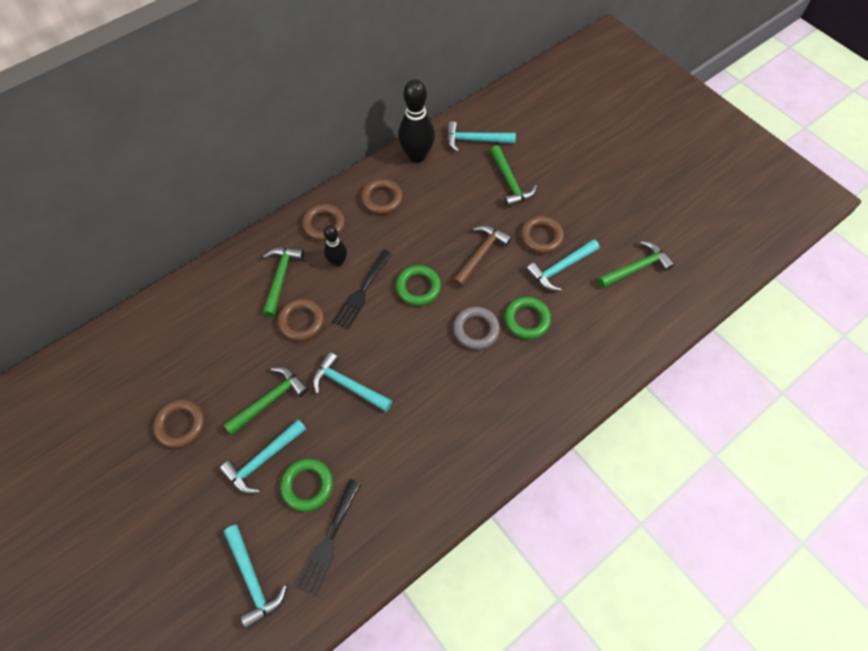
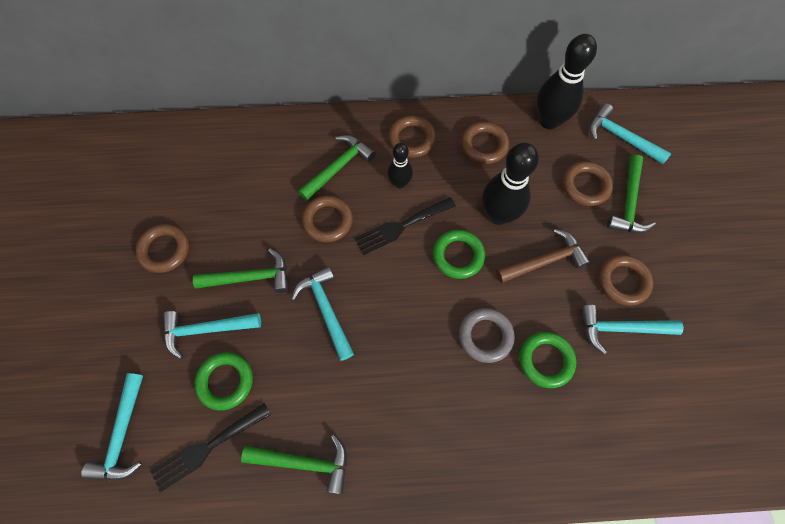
camera: 35 degrees right, 5 degrees up
green hammer [598,241,675,288] -> green hammer moved to [241,435,347,494]
none -> black bowling pin [482,143,539,225]
none -> brown ring [563,161,613,206]

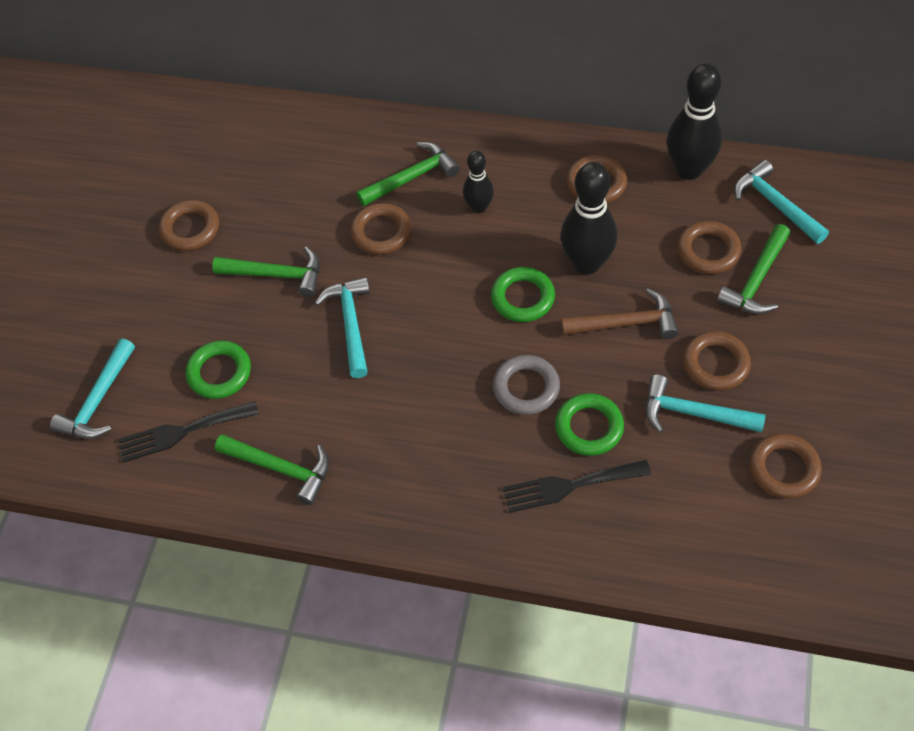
camera: 20 degrees right, 10 degrees down
turquoise hammer [163,311,261,359] -> none
black fork [354,197,456,255] -> black fork moved to [503,460,651,513]
brown ring [388,116,436,158] -> brown ring moved to [749,433,822,499]

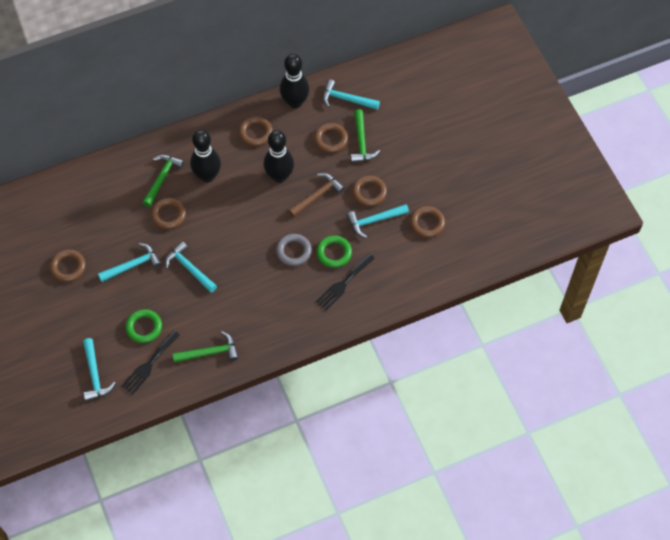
camera: 40 degrees left, 5 degrees up
green hammer [212,247,320,297] -> turquoise hammer [98,243,161,282]
black bowling pin [463,151,494,213] -> black bowling pin [190,130,221,183], size x1.74
green ring [491,267,555,322] -> none

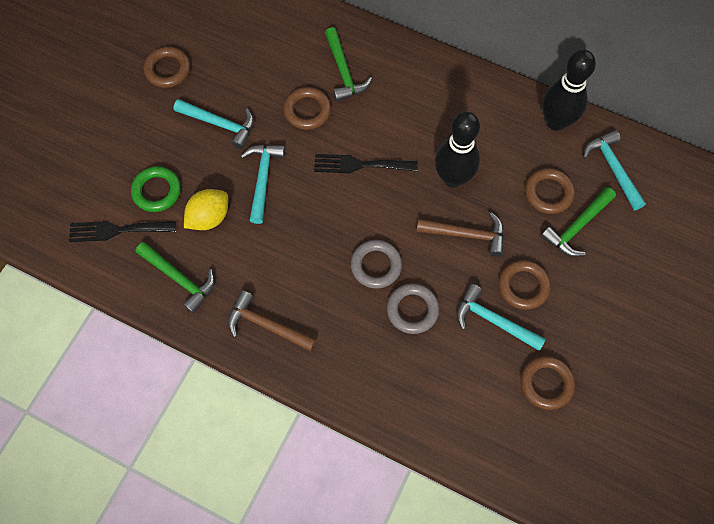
camera: 50 degrees right, 5 degrees up
turquoise hammer [83,338,116,401] -> none
green hammer [142,155,184,207] -> green hammer turned 90 degrees clockwise [325,27,372,101]
black bowling pin [190,130,221,183] -> none
brown ring [239,116,273,146] -> none
green ring [316,235,352,268] -> grey ring [387,283,439,334]
black fork [316,253,375,311] -> black fork moved to [314,154,418,173]
none -> yellow lemon [184,189,228,230]
none -> brown hammer [228,290,317,351]

